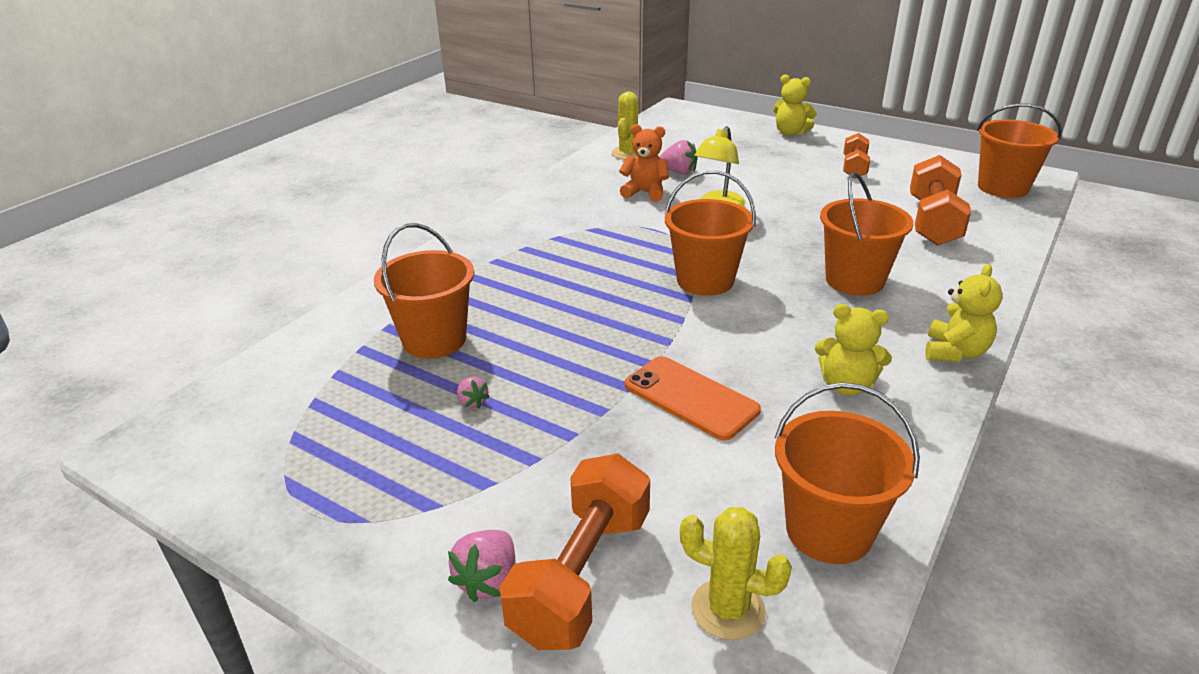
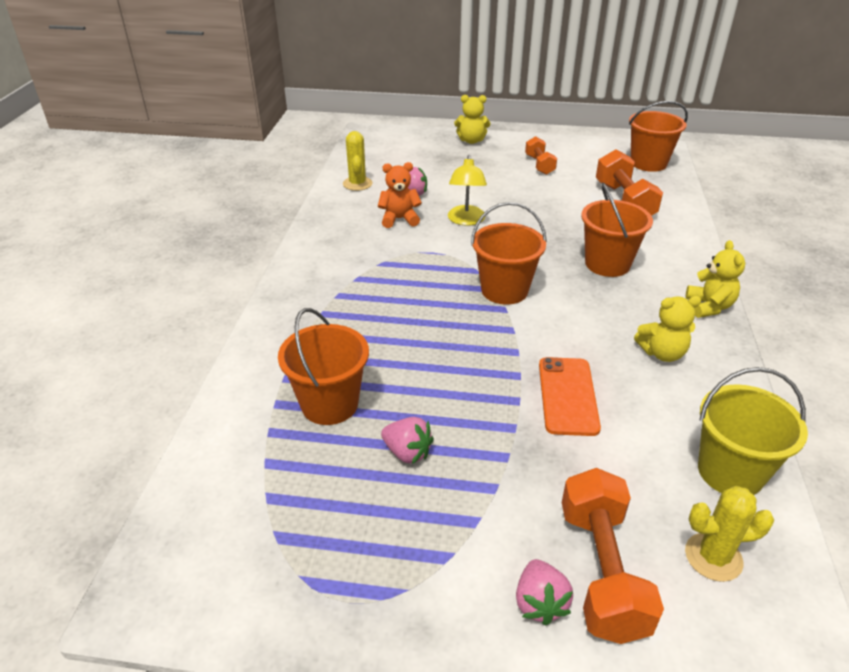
camera: 25 degrees left, 5 degrees up
pink strawberry [457,377,490,408] -> pink strawberry [381,417,434,464], size x1.64
orange phone [625,356,761,440] -> orange phone turned 75 degrees clockwise [539,357,601,436]
orange bucket [775,382,920,564] -> yellow bucket [698,367,808,495]

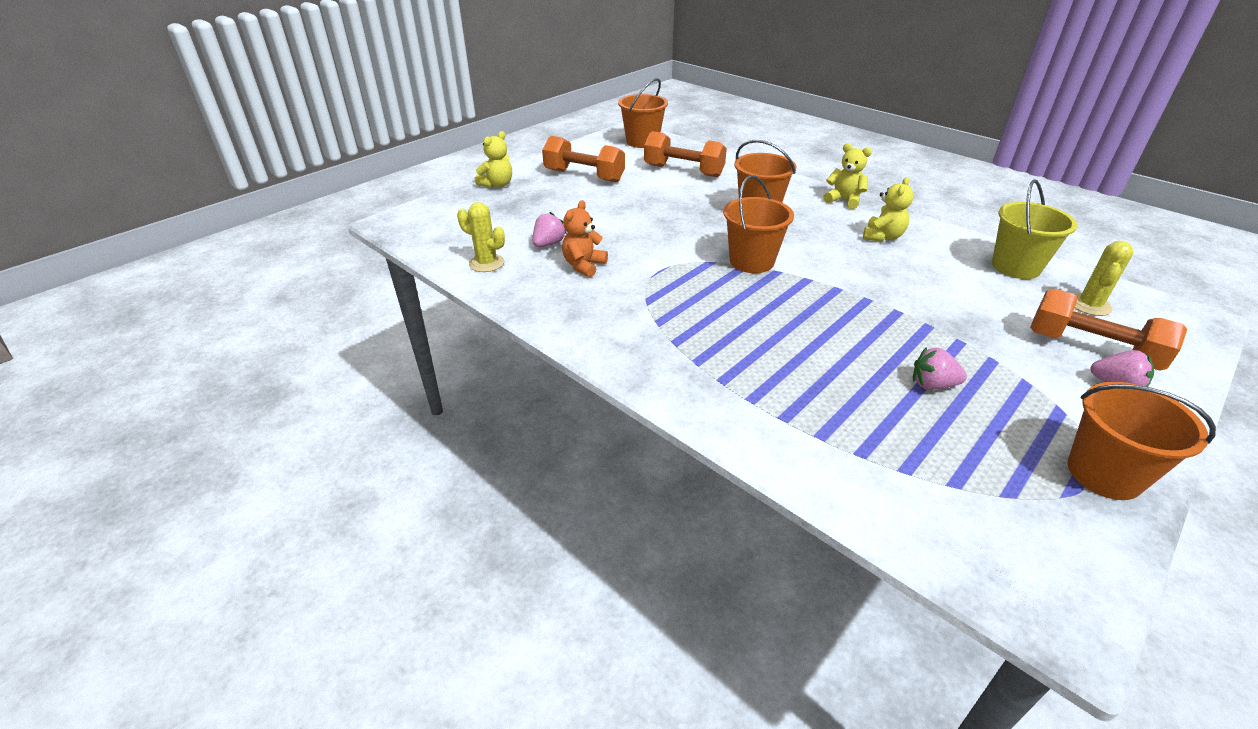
camera: 55 degrees left, 0 degrees up
orange bucket [278,308,369,425] -> orange bucket moved to [1067,382,1216,500]
pink strawberry [381,417,434,464] -> pink strawberry turned 150 degrees counterclockwise [913,347,967,390]
yellow lamp [448,155,487,226] -> none
orange dumbbell [525,136,557,175] -> orange dumbbell [542,136,625,182], size x1.67
orange phone [539,357,601,436] -> none

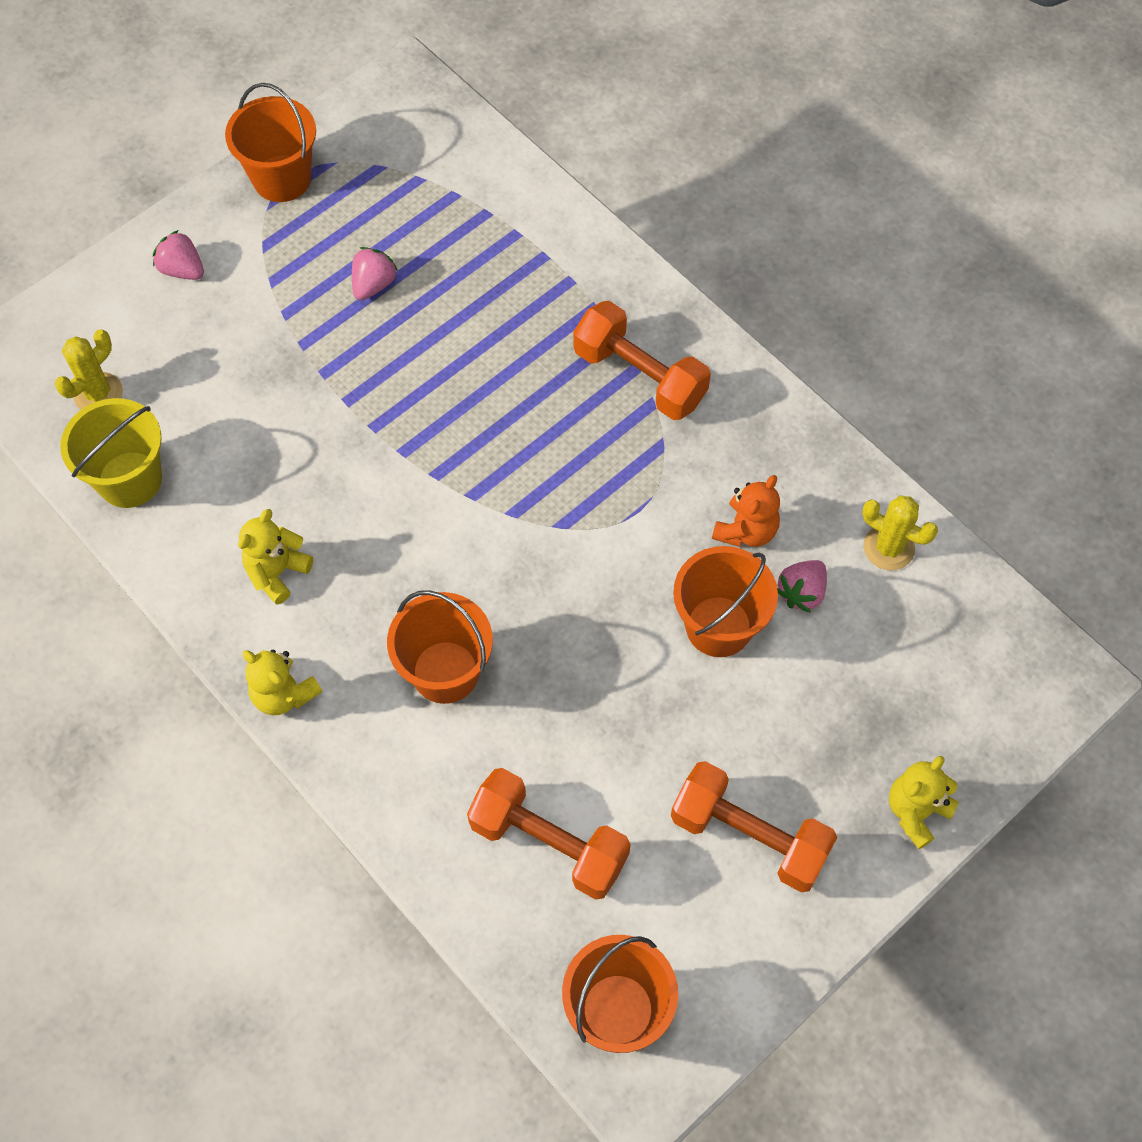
camera: 175 degrees left, 25 degrees up
orange bucket [723,175,794,273] -> orange bucket moved to [673,546,778,657]
pink strawberry [913,347,967,390] -> pink strawberry turned 75 degrees counterclockwise [352,247,398,300]
orange dumbbell [1030,289,1187,371] -> orange dumbbell moved to [573,301,711,420]

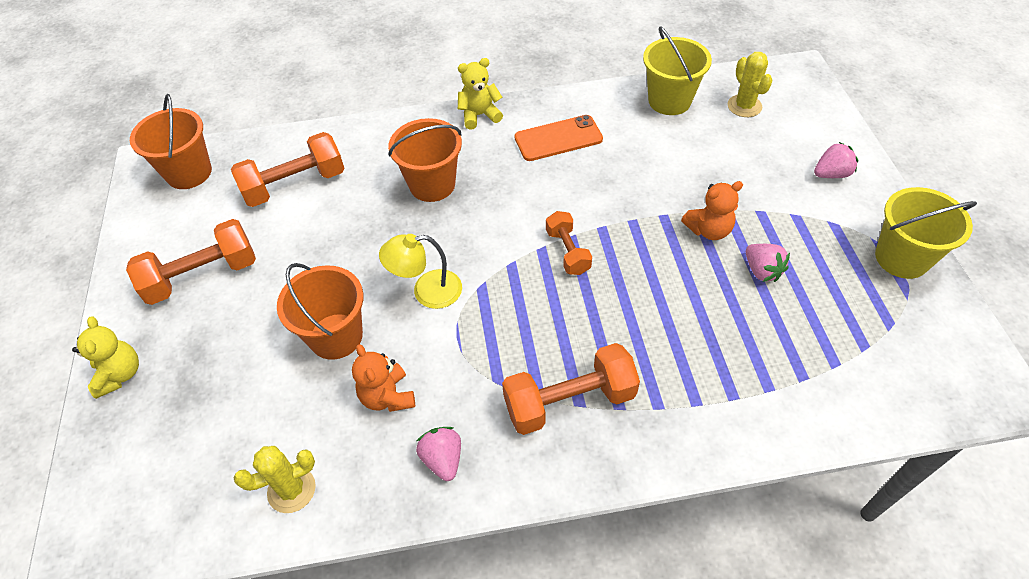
camera: 125 degrees right, 10 degrees down
orange bucket [225,83,316,202] -> yellow bucket [875,187,977,279]
yellow teddy bear [238,509,313,605] -> orange phone [515,115,603,161]
pink strawberry [777,560,827,613] -> pink strawberry moved to [416,427,461,481]
none -> yellow lamp [379,234,462,309]
none -> orange dumbbell [546,211,592,275]
none -> orange teddy bear [681,181,743,240]

